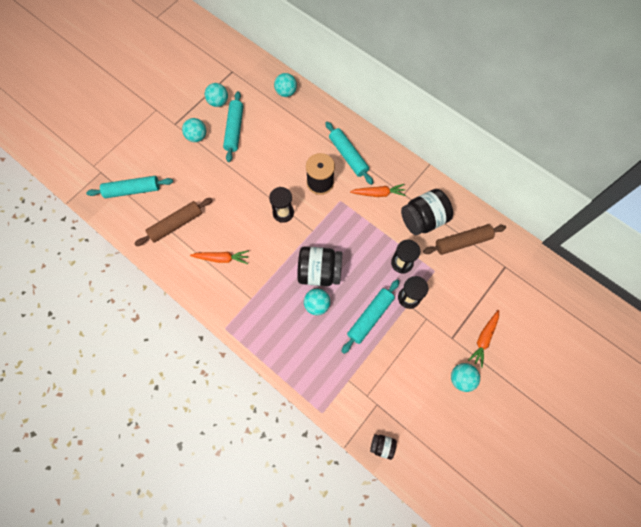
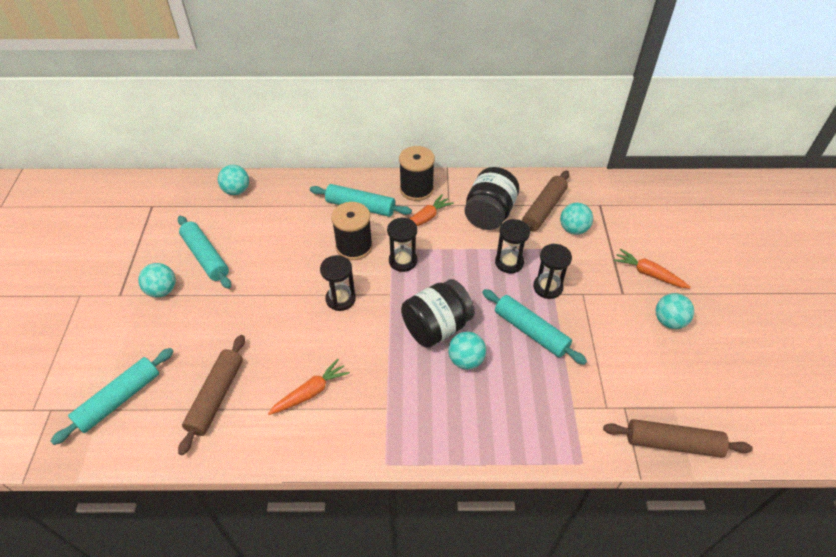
camera: 40 degrees left, 20 degrees down
turquoise ball [205,83,228,107] -> turquoise ball moved to [560,203,593,235]
turquoise rolling pin [341,280,400,354] -> turquoise rolling pin turned 45 degrees counterclockwise [482,289,587,365]
black jar [370,434,397,460] -> brown rolling pin [603,419,753,458]
orange carrot [468,310,499,368] -> orange carrot turned 135 degrees clockwise [613,249,691,288]
none -> black hourglass [387,217,417,272]
none -> black spool [399,146,435,201]

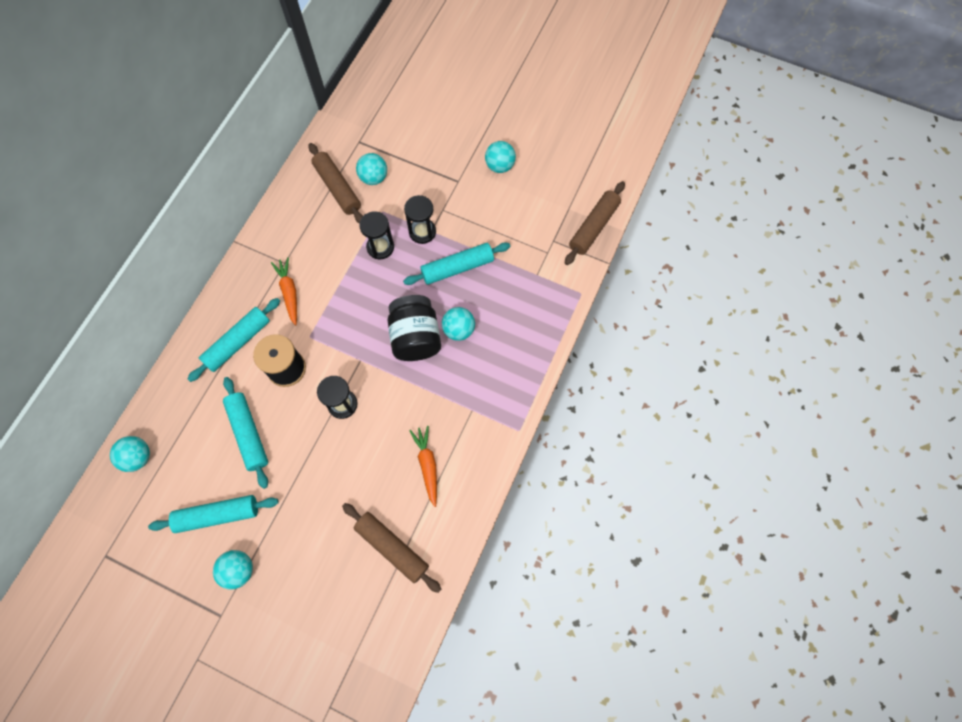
camera: 65 degrees left, 20 degrees up
turquoise rolling pin [50,348,174,445] -> turquoise rolling pin moved to [223,377,268,489]
black hourglass [387,217,417,272] -> none
black spool [399,146,435,201] -> none
black jar [465,167,519,230] -> none
orange carrot [613,249,691,288] -> none

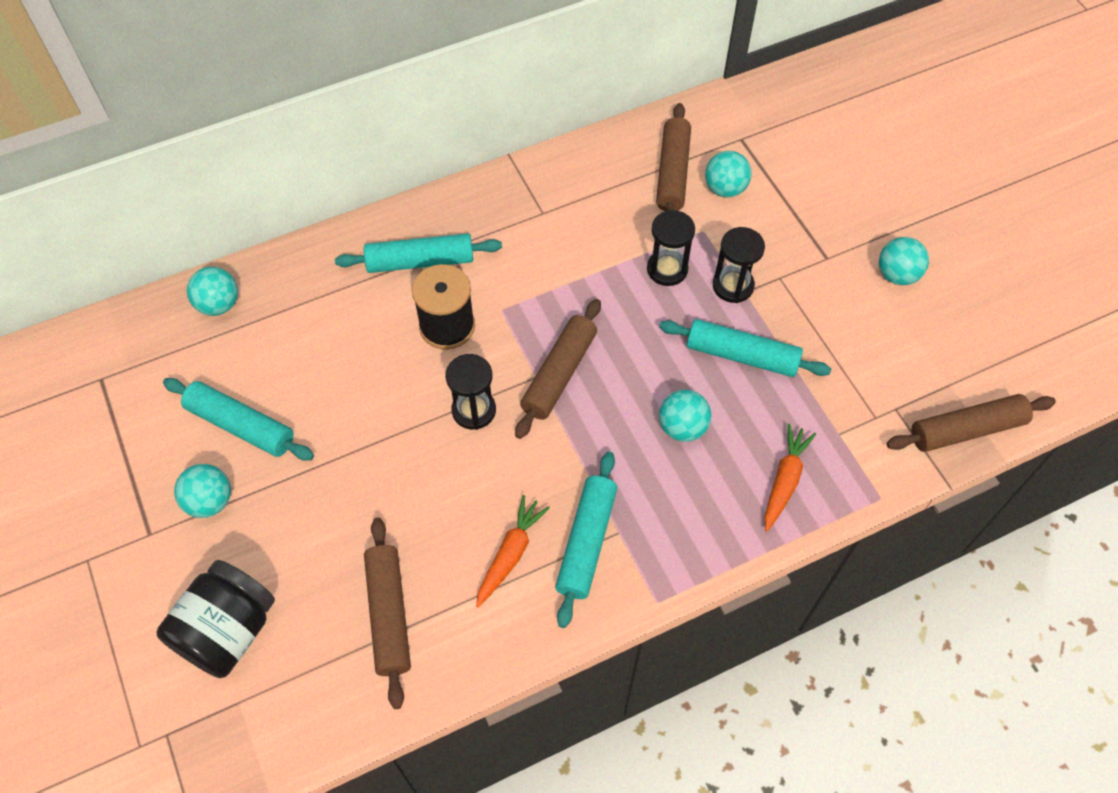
camera: 40 degrees right, 10 degrees down
turquoise rolling pin [223,377,268,489] -> turquoise rolling pin moved to [555,452,617,628]
orange carrot [271,257,297,326] -> orange carrot moved to [764,424,816,532]
black jar [388,295,441,361] -> black jar moved to [156,560,275,678]
none -> brown rolling pin [515,299,601,439]

